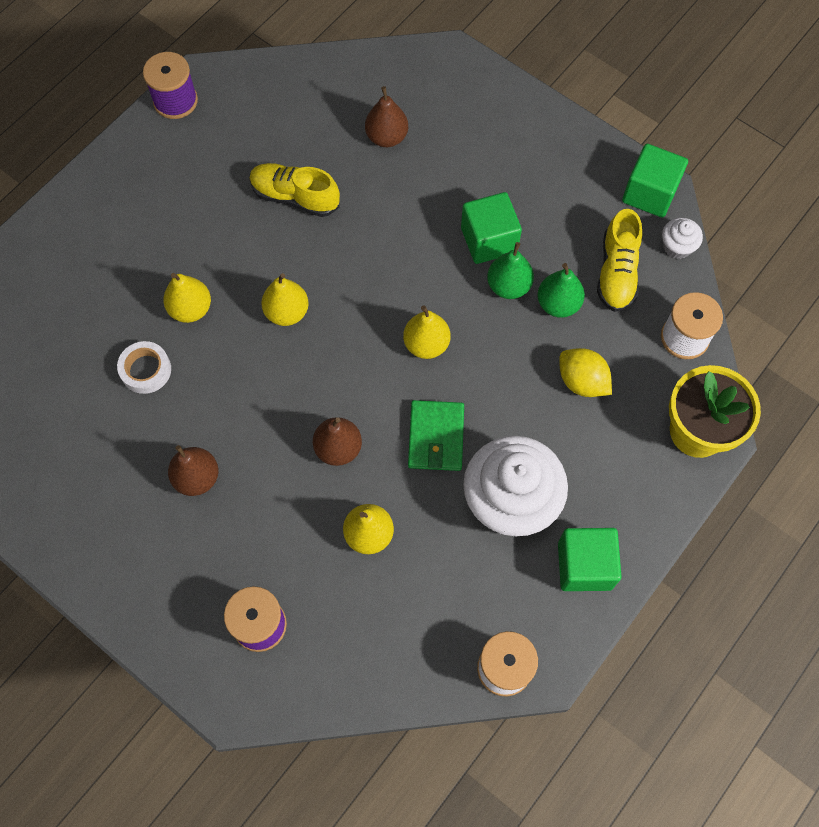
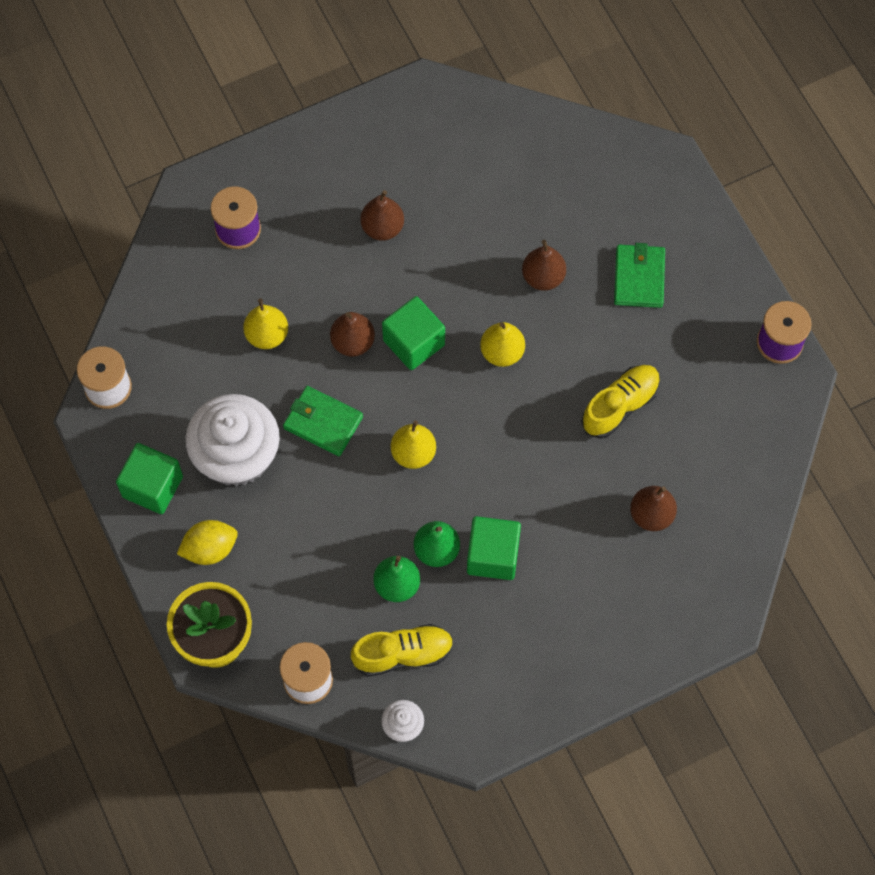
camera: 115 degrees right, 0 degrees up
white tape [117,341,171,394] -> none
yellow pear [163,273,211,323] -> brown pear [522,240,566,291]
yellow lemon [559,348,612,397] -> yellow lemon moved to [177,520,238,565]
yellow shoe [597,209,642,312] -> yellow shoe turned 135 degrees clockwise [351,624,454,677]
green cube [622,144,688,218] -> green cube moved to [382,296,445,370]
none -> green wallet [614,243,665,308]

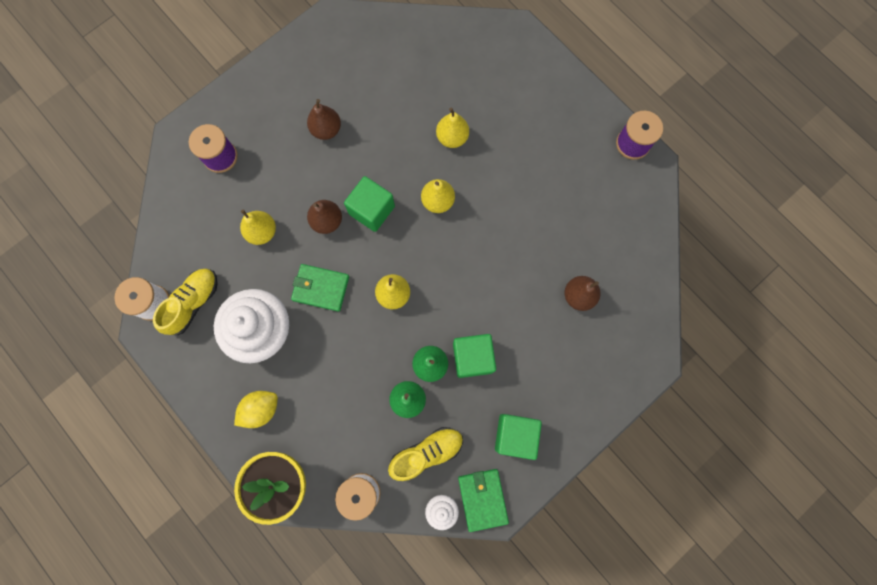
camera: 15 degrees left, 10 degrees up
green cube [116,443,183,514] -> green cube moved to [495,414,542,460]
brown pear [522,240,566,291] -> yellow pear [436,108,469,148]
yellow shoe [581,365,660,439] -> yellow shoe moved to [153,269,218,335]
green wallet [614,243,665,308] -> green wallet moved to [458,469,509,532]

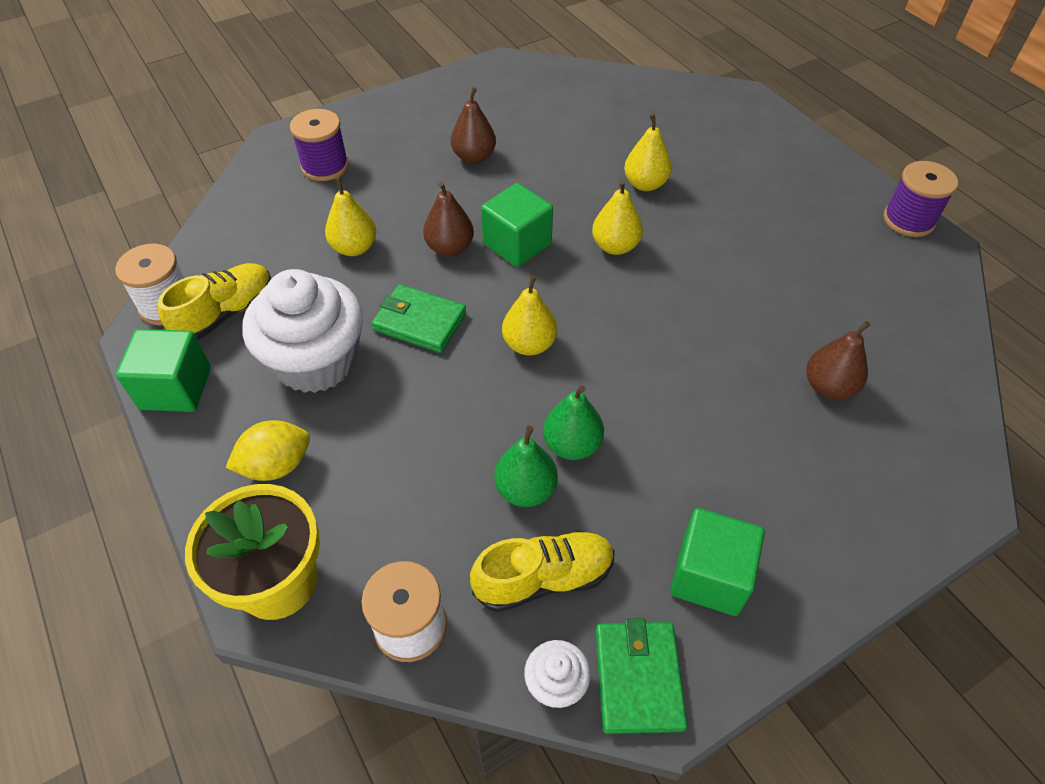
camera: 10 degrees right, 25 degrees down
green cube [453,334,496,378] -> green cube moved to [116,329,211,412]

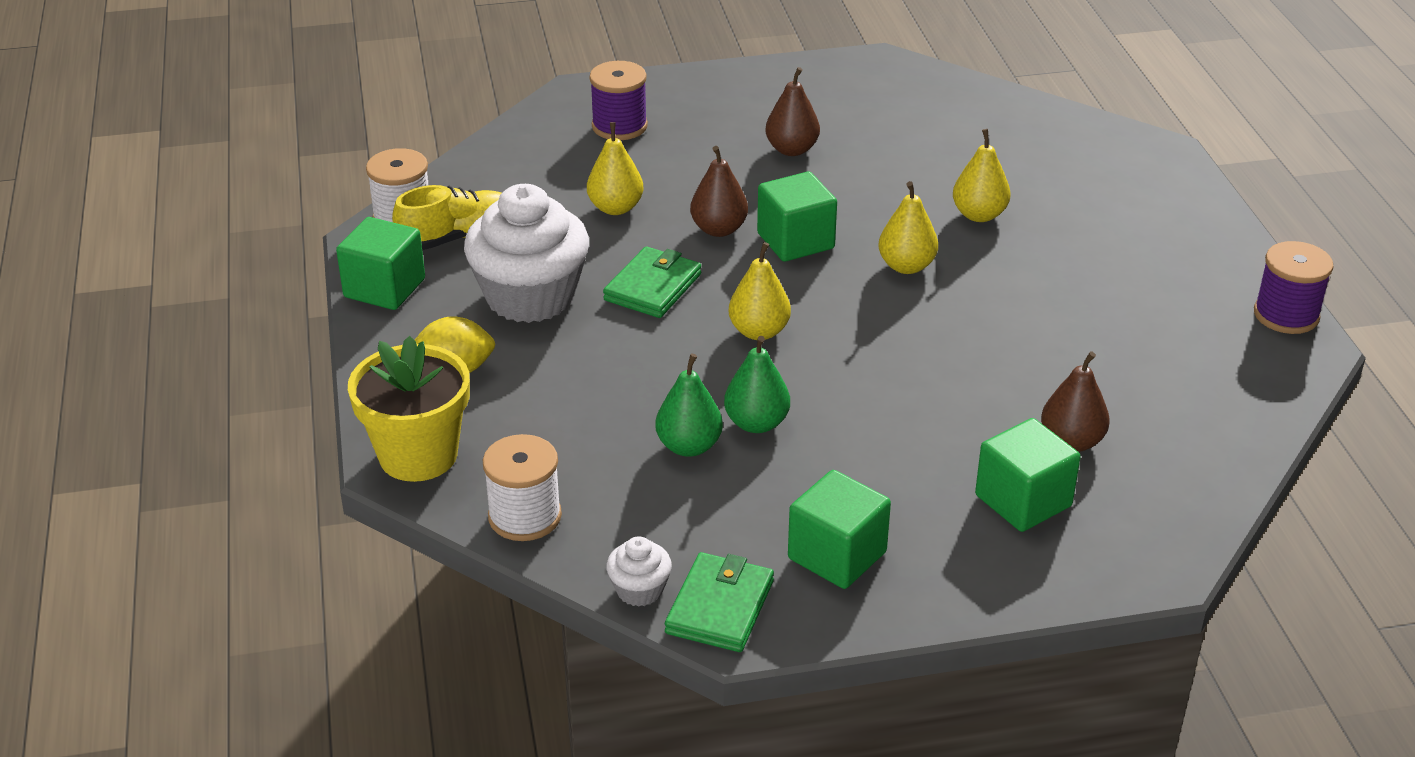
camera: 20 degrees right, 15 degrees down
green wallet [372,284,466,353] -> green wallet turned 75 degrees clockwise [603,246,701,318]
yellow shoe [470,531,615,612] -> none
none -> green cube [975,418,1081,532]

